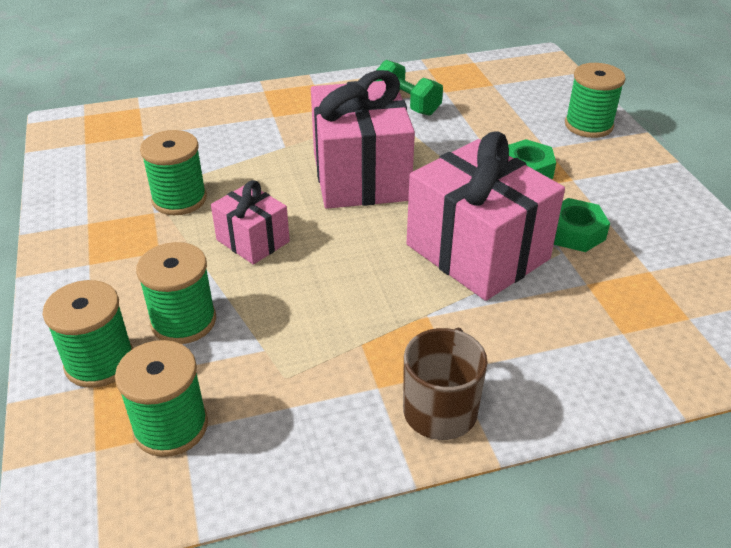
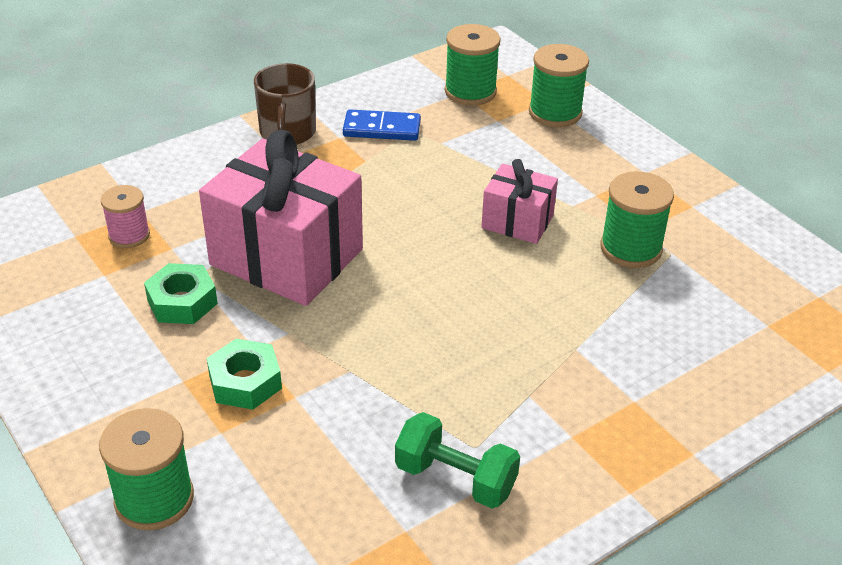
camera: 160 degrees right, 0 degrees up
green spool [136,242,216,344] -> none
pink gift [311,70,415,209] -> none
none -> pink spool [101,185,150,248]
none -> blue domino [343,109,421,141]

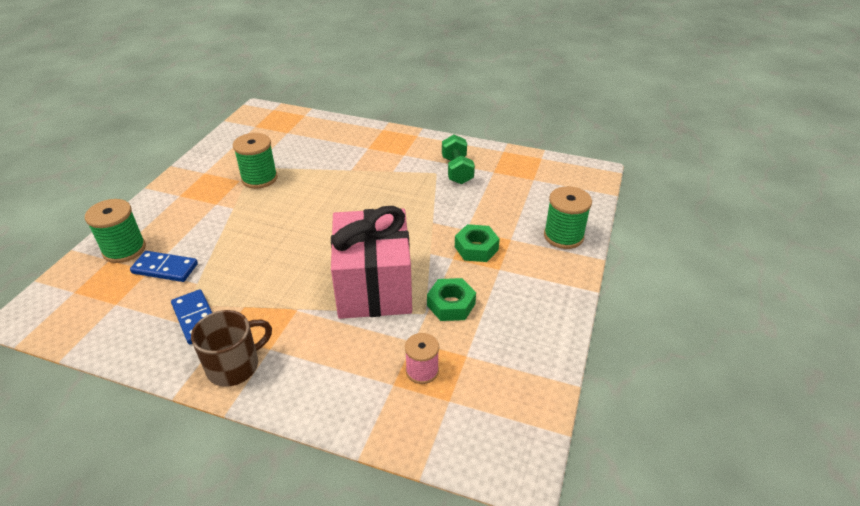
camera: 125 degrees left, 0 degrees up
green spool [445,24,501,106] -> none
pink gift [481,159,558,244] -> none
none -> blue domino [130,251,198,282]

